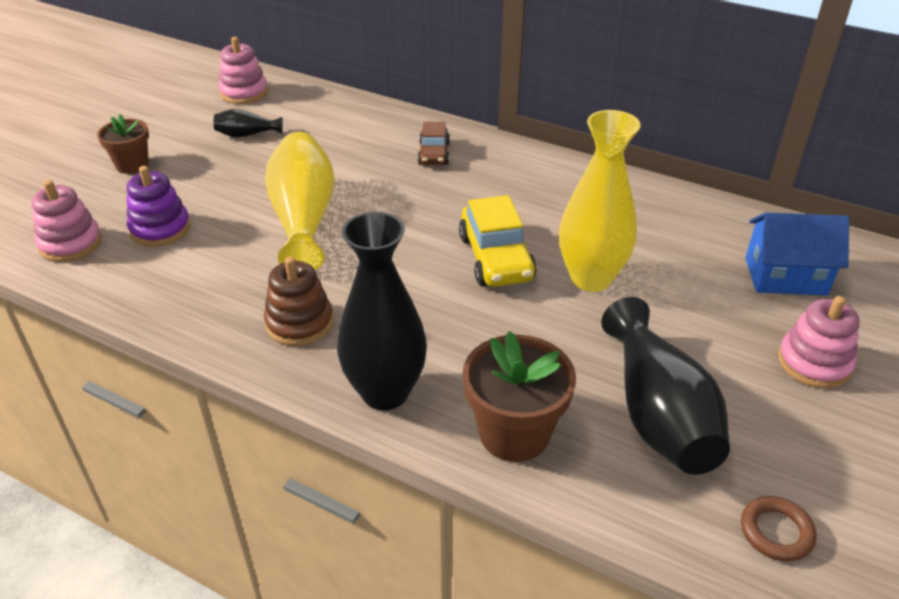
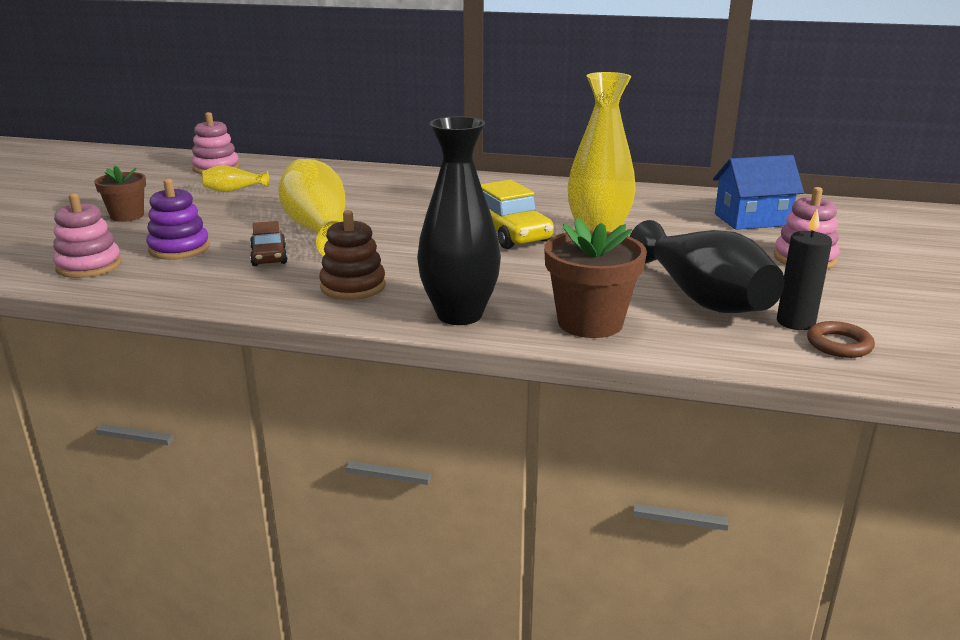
camera: 15 degrees left, 15 degrees down
black vase [214,109,283,137] -> yellow vase [202,165,269,192]
brown car [418,122,450,165] -> brown car moved to [250,221,287,266]
none -> black candle [777,209,832,330]

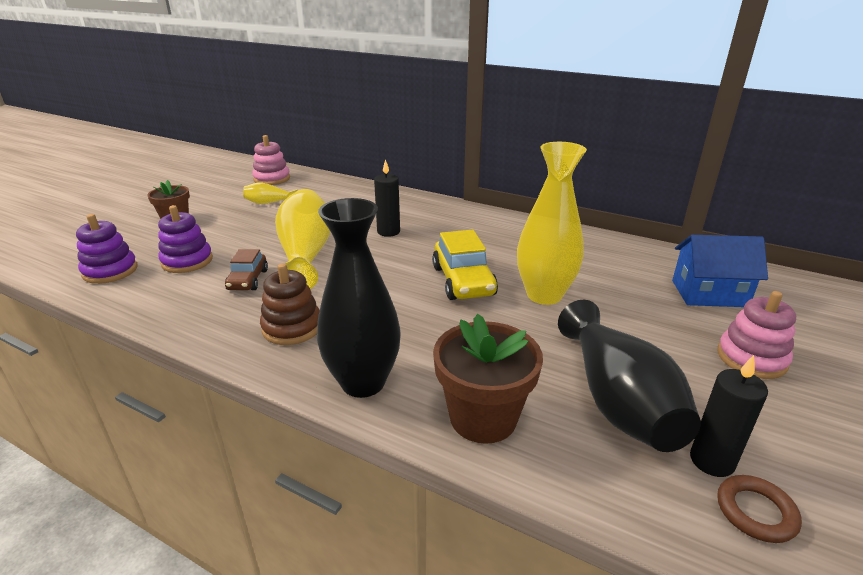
camera: 15 degrees right, 5 degrees up
pink stacking toy [53,193,122,278] -> purple stacking toy [76,214,138,284]
none -> black candle [374,159,400,237]

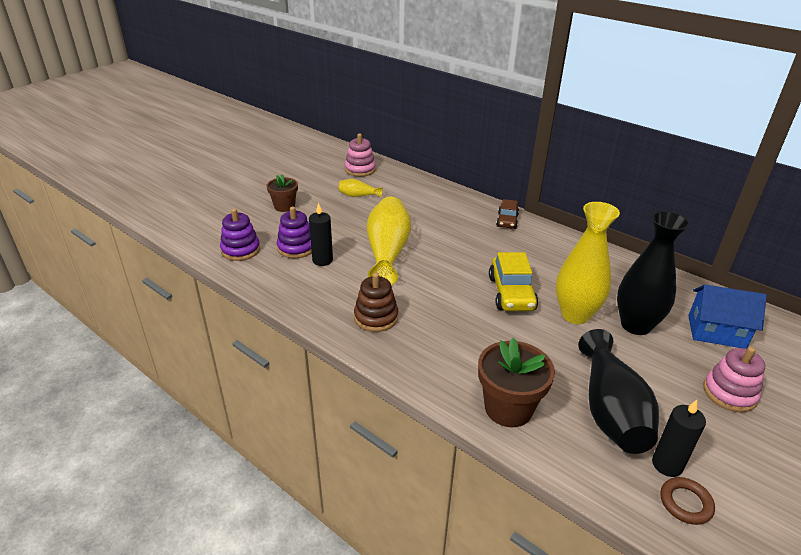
camera: 10 degrees right, 5 degrees up
brown car [225,249,268,290] -> brown car moved to [496,199,519,229]
black vase [317,198,401,398] -> black vase moved to [617,211,690,335]
black candle [374,159,400,237] -> black candle moved to [309,203,333,266]

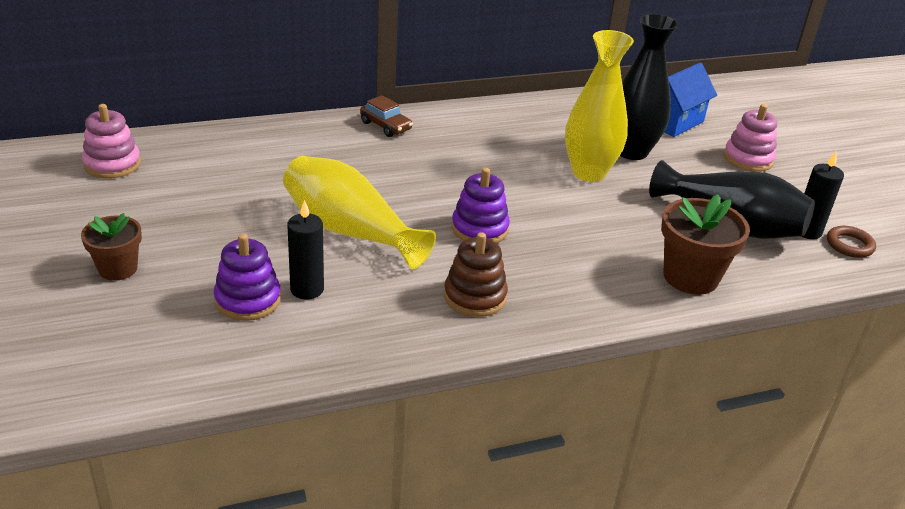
camera: 60 degrees left, 0 degrees up
purple stacking toy [220,209,260,261] -> purple stacking toy moved to [452,168,510,243]
yellow vase [338,179,383,198] -> none
yellow car [489,252,538,311] -> none

